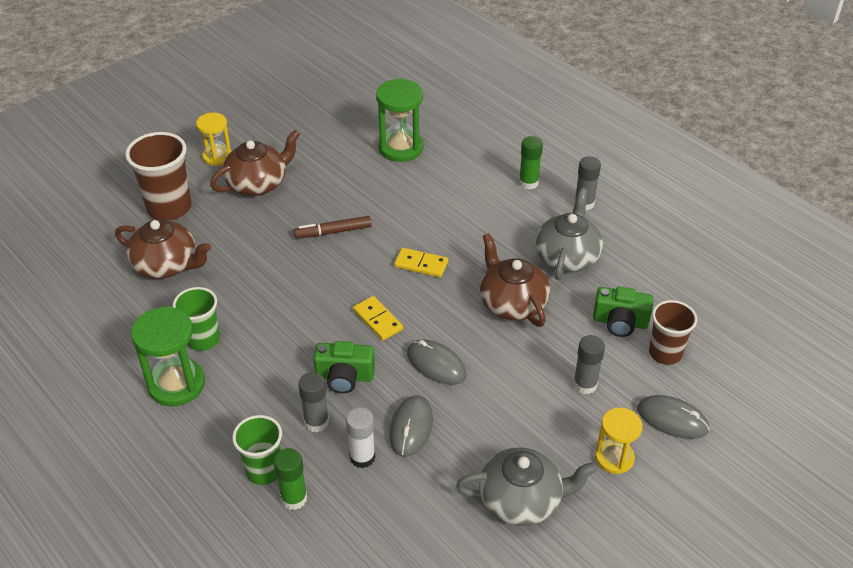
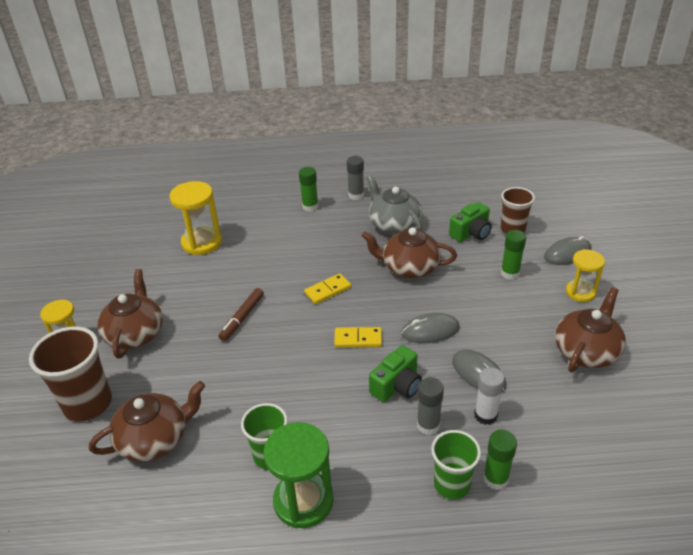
camera: 50 degrees left, 5 degrees down
green hourglass [376,79,423,162] -> yellow hourglass [169,181,222,255]
grey teapot [456,447,597,526] -> brown teapot [555,287,626,372]
grey glue stick [573,335,605,394] -> green glue stick [501,230,526,280]

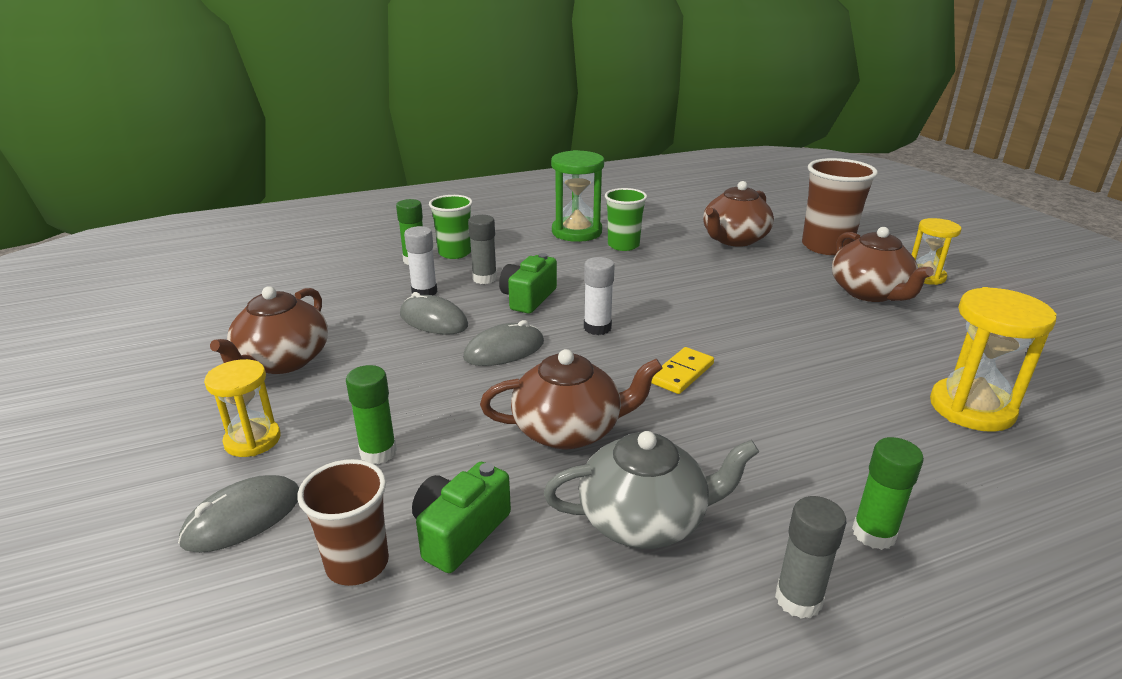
camera: 160 degrees right, 10 degrees down
brown marker [218,288,264,341] -> none
yellow domino [334,327,382,347] -> white glue stick [584,257,615,335]
grey teapot [367,175,422,235] -> grey teapot turned 45 degrees counterclockwise [543,431,759,549]

